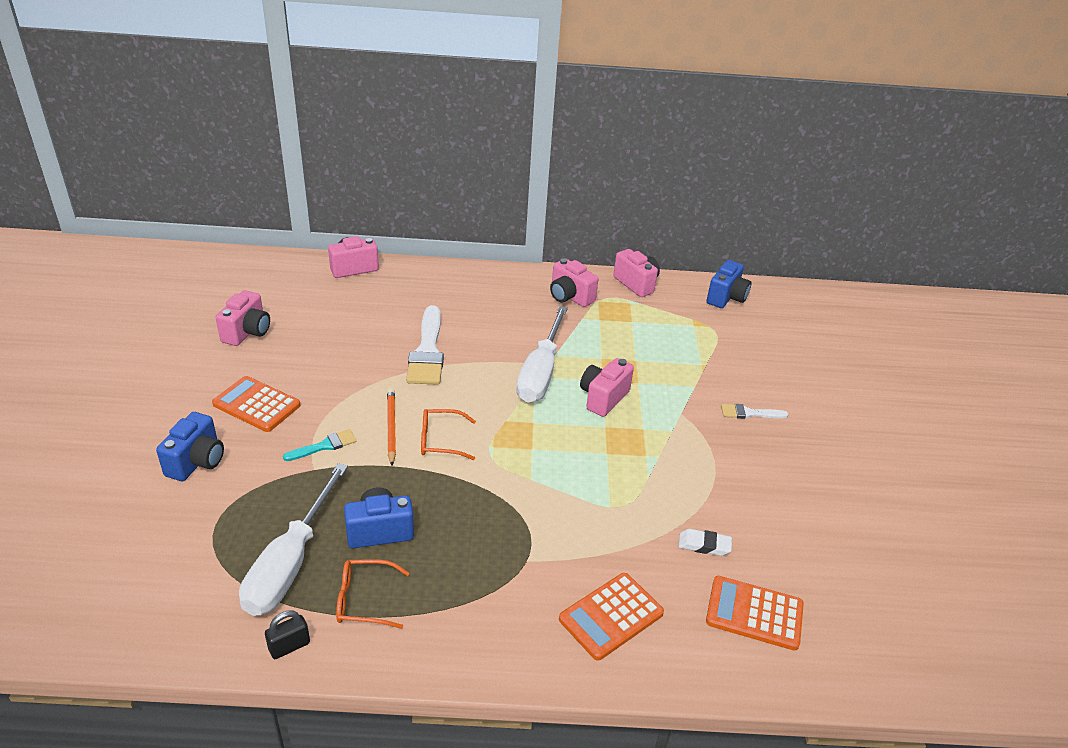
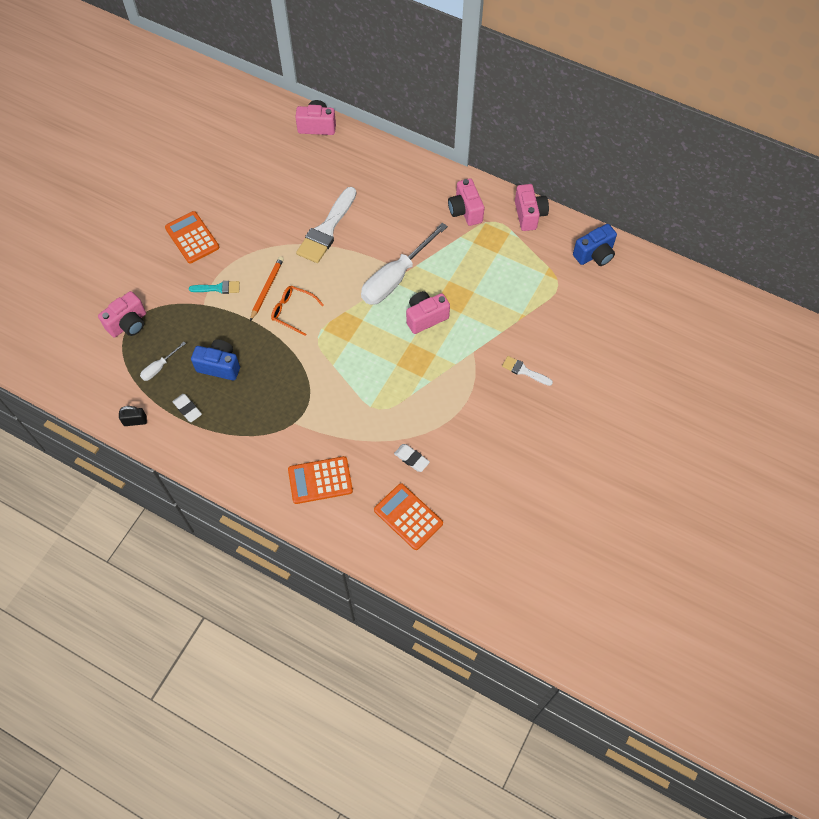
camera: 30 degrees right, 25 degrees up
blue camera [156,412,224,481] -> none
pink camera [216,290,270,346] -> pink camera moved to [98,291,146,338]
white screwdriver [239,463,348,616] -> white screwdriver [140,342,186,381], size x0.45
orange glasses [336,559,409,629] -> white eraser [172,394,202,422]

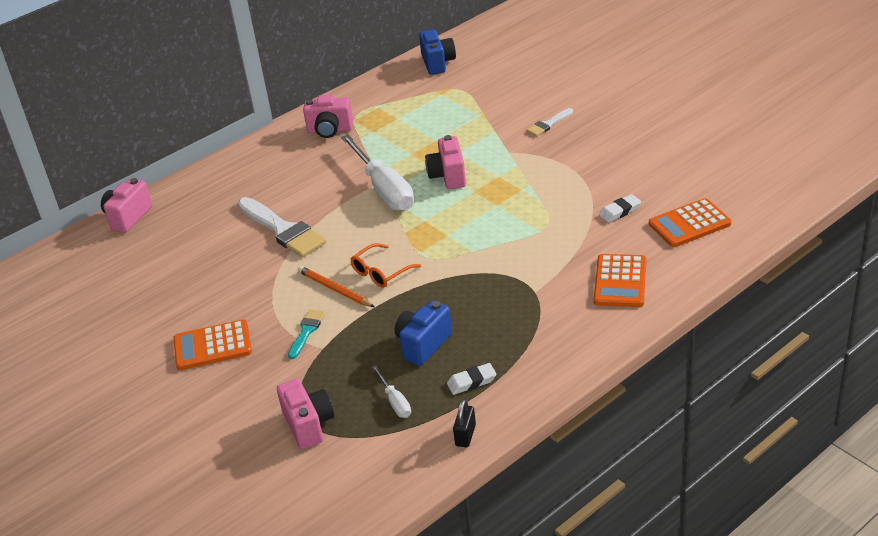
camera: 65 degrees left, 25 degrees down
pink camera [515,184,549,231] -> none

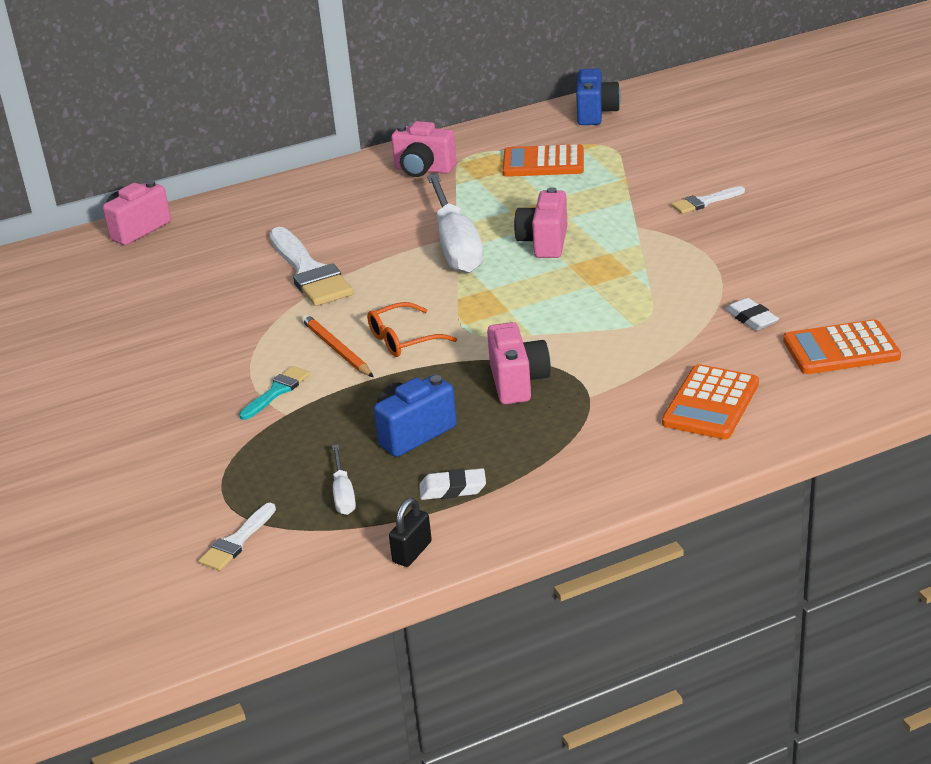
camera: 15 degrees right, 5 degrees down
orange calculator [173,319,252,370] -> orange calculator moved to [502,144,584,177]
pink camera [277,379,334,449] -> pink camera moved to [487,322,551,404]
white eraser [599,194,641,223] -> white eraser turned 75 degrees clockwise [725,298,779,331]
none -> white brush [199,503,276,571]

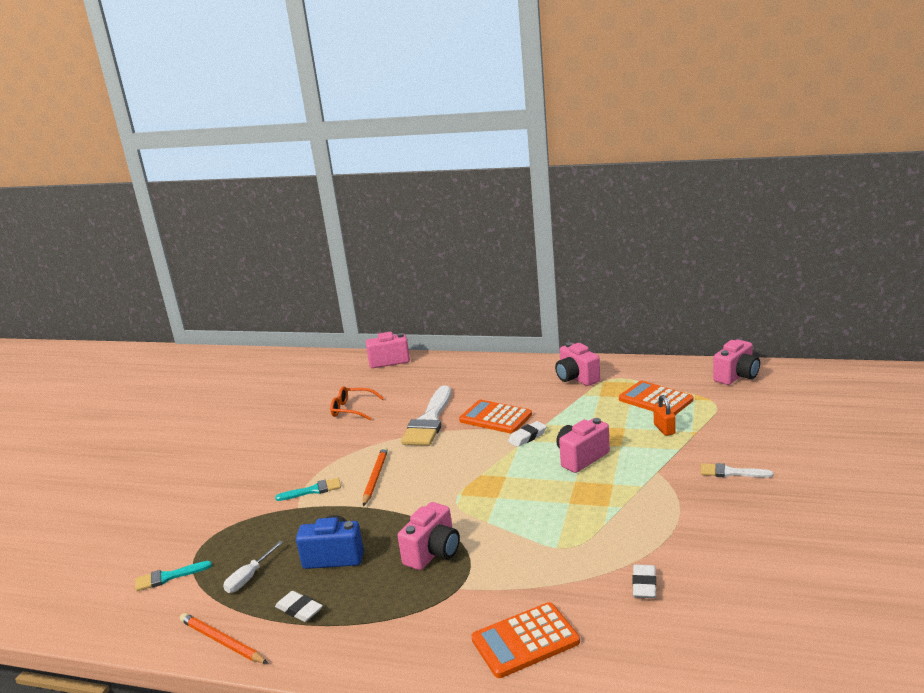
camera: 40 degrees right, 10 degrees down
white brush [199,503,276,571] -> turquoise brush [136,561,212,591]
orange glasses [367,302,457,357] -> orange glasses moved to [330,386,384,420]
black padlock [389,498,432,567] -> orange pencil [180,613,268,664]
white screwdriver [427,174,484,273] -> white eraser [508,421,547,447]
blue camera [576,69,621,125] -> pink camera [713,340,760,385]
orange calculator [783,319,901,374] -> orange calculator moved to [459,400,532,434]
none -> orange padlock [654,395,676,436]

